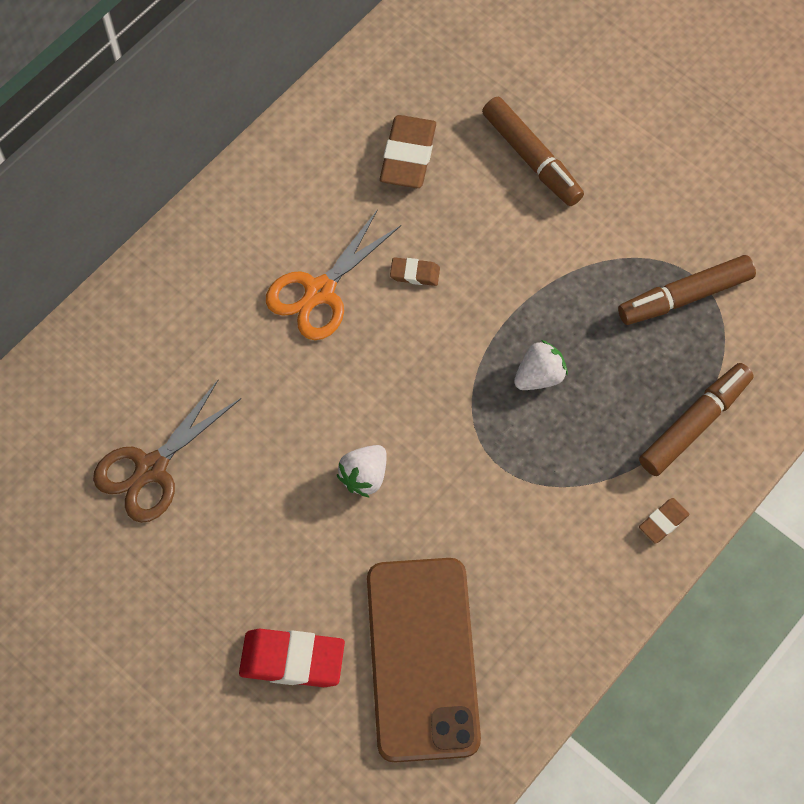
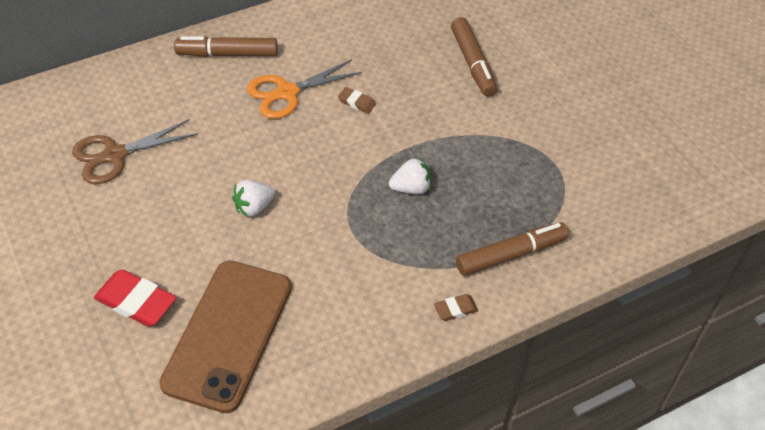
camera: 20 degrees right, 15 degrees down
brown eraser [380,115,436,188] -> none
brown marker [618,255,756,325] -> brown marker moved to [174,36,277,57]

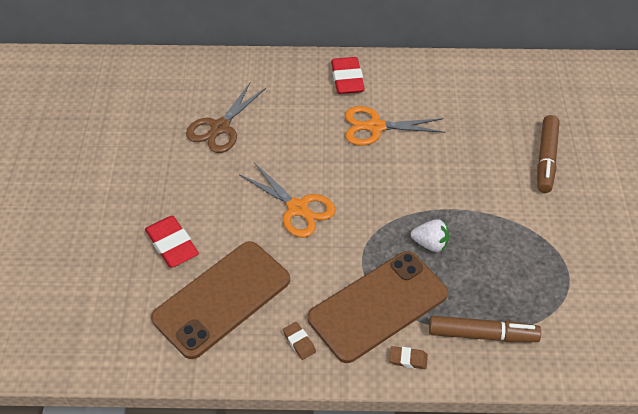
camera: 30 degrees right, 0 degrees up
brown scissors [72,119,198,184] -> brown scissors turned 60 degrees counterclockwise [186,82,266,153]
brown marker [174,36,277,57] -> red eraser [331,57,365,94]
white strawberry [232,180,275,217] -> orange scissors [239,162,336,238]
brown eraser [338,87,376,114] -> brown eraser moved to [283,322,316,360]
none -> brown phone [308,251,448,363]

